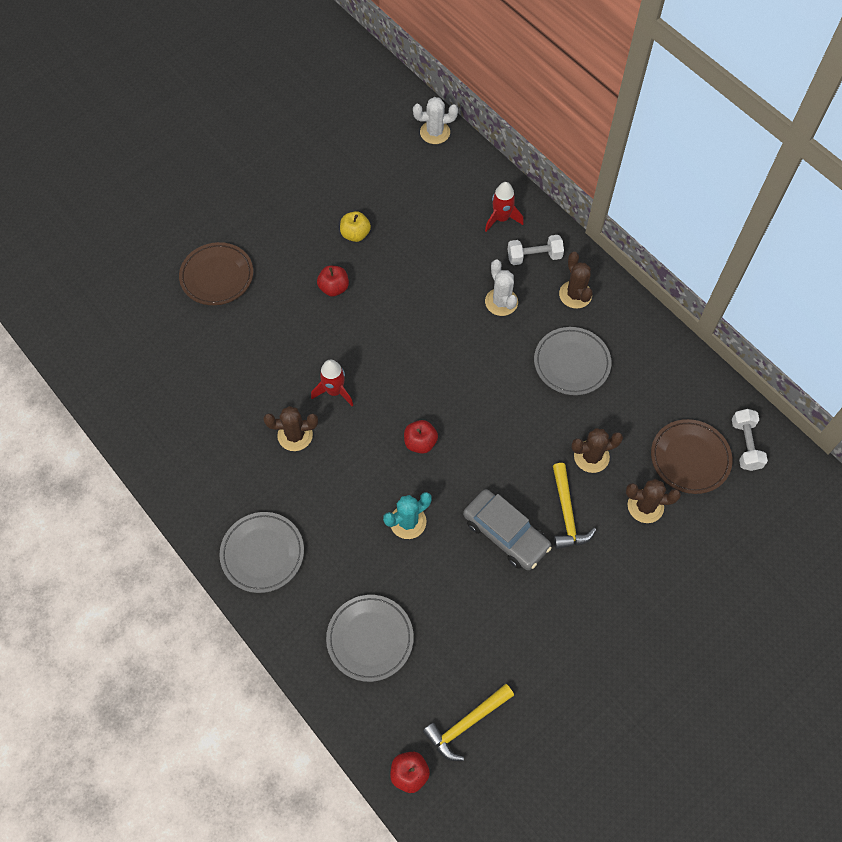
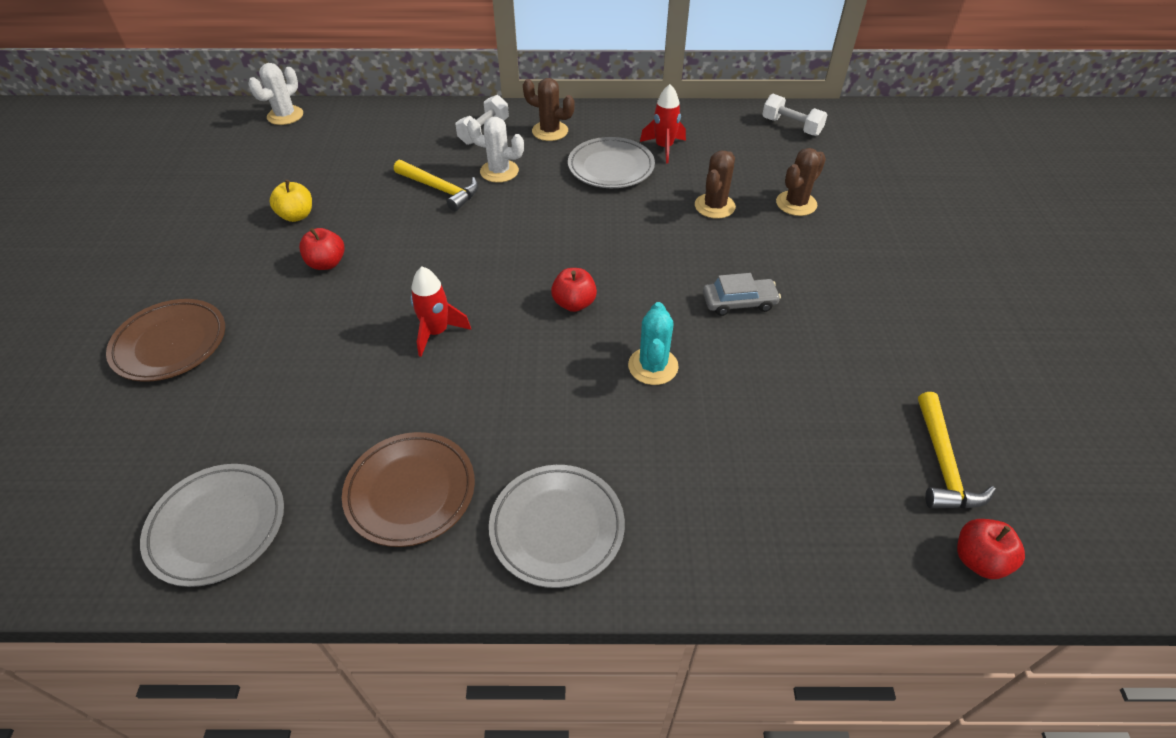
camera: 50 degrees left, 15 degrees down
brown cactus [264,406,318,451] -> none
grey plate [326,595,414,682] -> grey plate moved to [140,464,284,587]
grey car [463,489,552,570] -> grey car [703,273,781,316], size x0.65
red rocket [485,182,524,232] -> red rocket moved to [640,84,686,163]
yellow hammer [553,463,596,549] -> yellow hammer moved to [394,160,478,211]
brown plate [651,419,732,494] -> brown plate moved to [342,432,475,547]

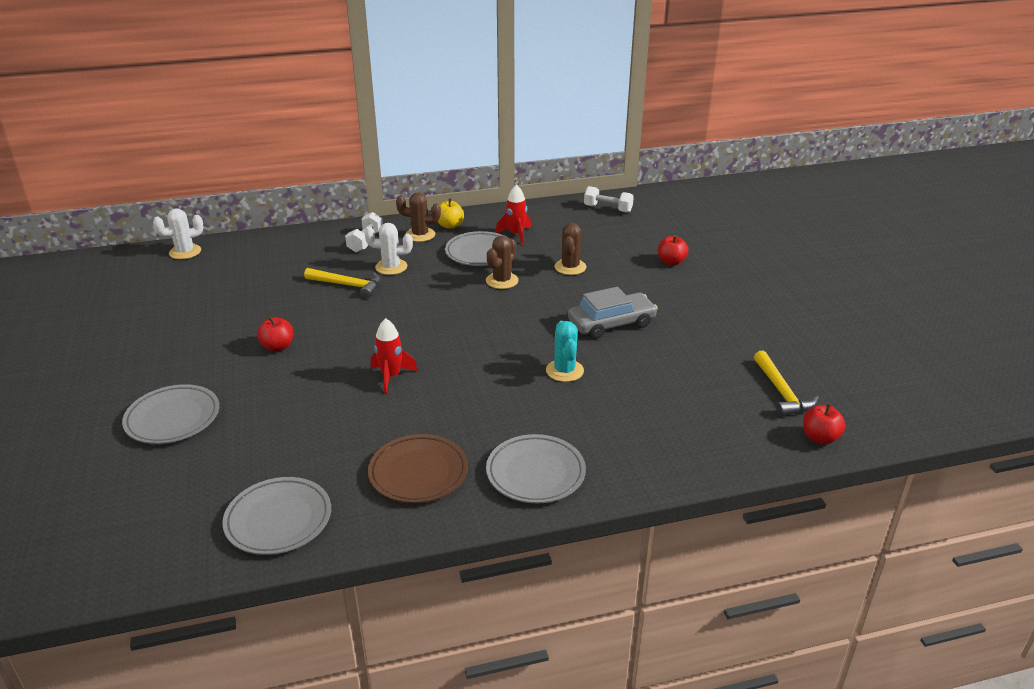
camera: 15 degrees left, 15 degrees down
brown plate [106,299,225,382] -> grey plate [122,384,219,444]
white cactus [248,63,303,125] -> white cactus turned 45 degrees clockwise [153,208,204,259]
yellow apple [270,180,312,222] -> yellow apple moved to [438,198,464,229]
red apple [551,268,597,312] -> red apple moved to [658,235,689,266]
grey car [703,273,781,316] -> grey car [568,287,658,339], size x1.55
brown cactus [776,148,826,216] -> brown cactus moved to [486,236,519,289]

